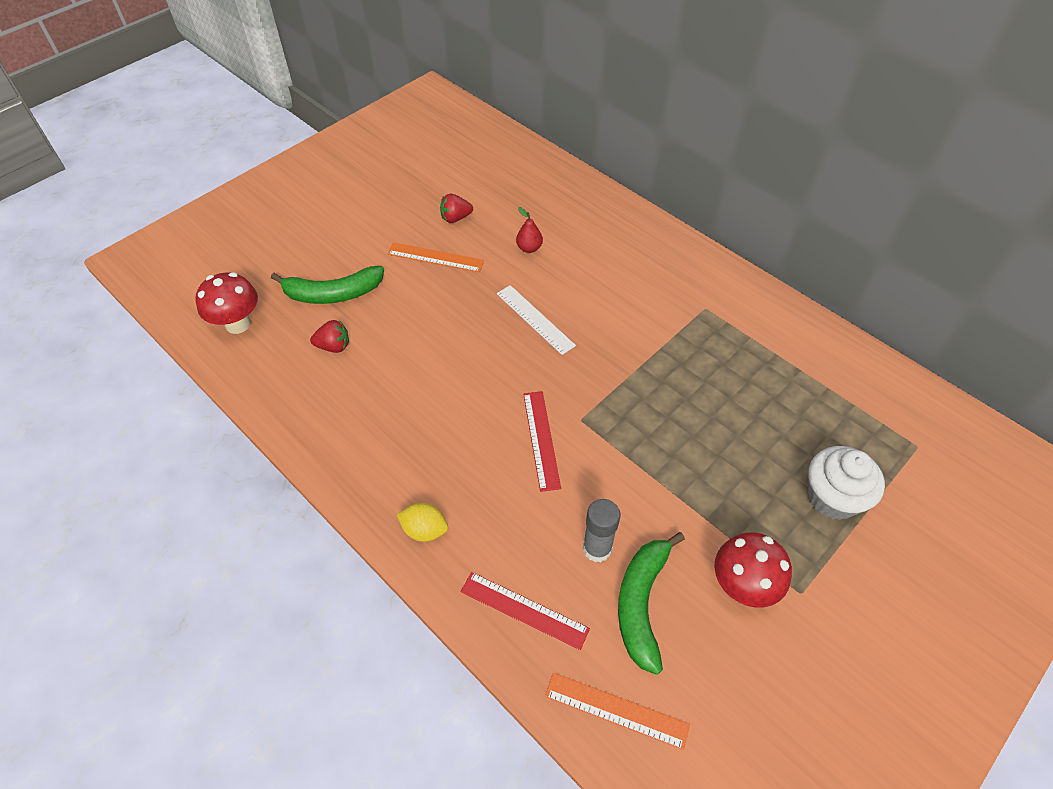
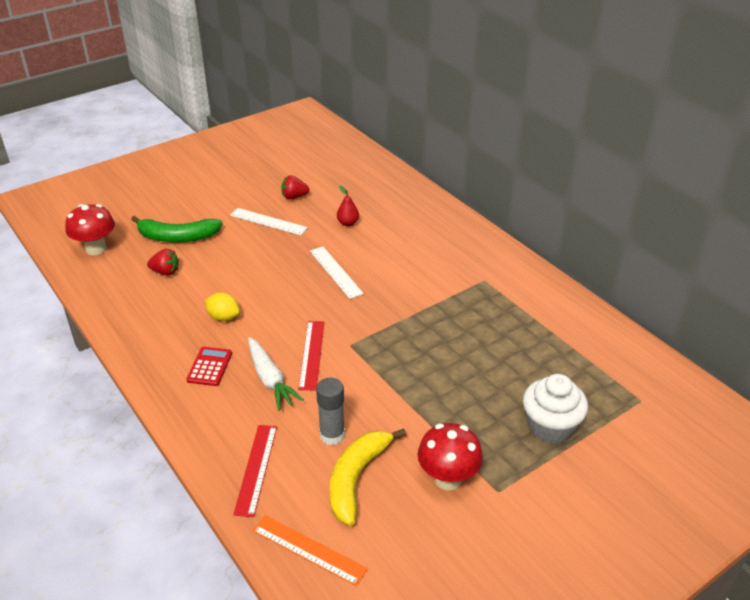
camera: 10 degrees right, 15 degrees down
orange ruler [387,242,484,272] -> white ruler [230,208,308,235]
yellow lemon [397,503,448,542] -> yellow lemon moved to [205,292,240,321]
red ruler [461,572,590,650] -> red ruler turned 60 degrees clockwise [233,425,277,517]
green banana [618,532,685,675] -> yellow banana [330,429,406,526]
none -> red calculator [187,347,232,386]
none -> white carrot [248,337,304,411]

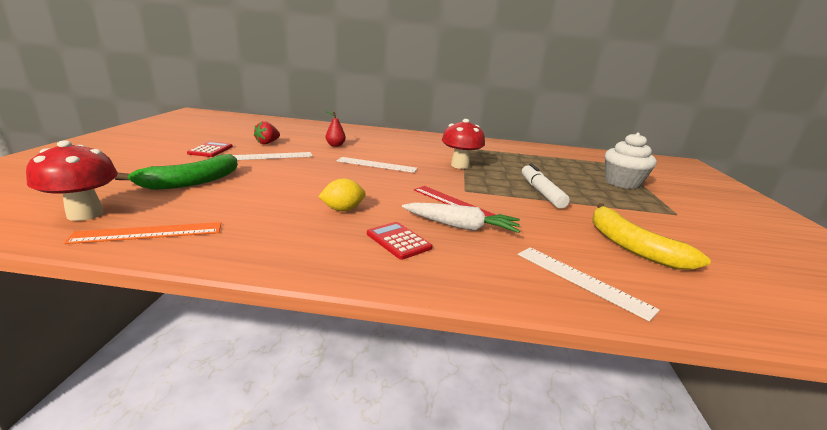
camera: 50 degrees left, 15 degrees down
red strawberry [147,248,179,276] -> none
red ruler [233,425,277,517] -> white ruler [518,247,660,321]
orange ruler [253,515,368,586] -> orange ruler moved to [64,222,221,244]
grey glue stick [316,378,345,445] -> none
red mushroom [417,423,483,490] -> red mushroom moved to [442,119,485,169]
none -> red calculator [187,141,233,157]
none -> white marker [522,163,570,209]

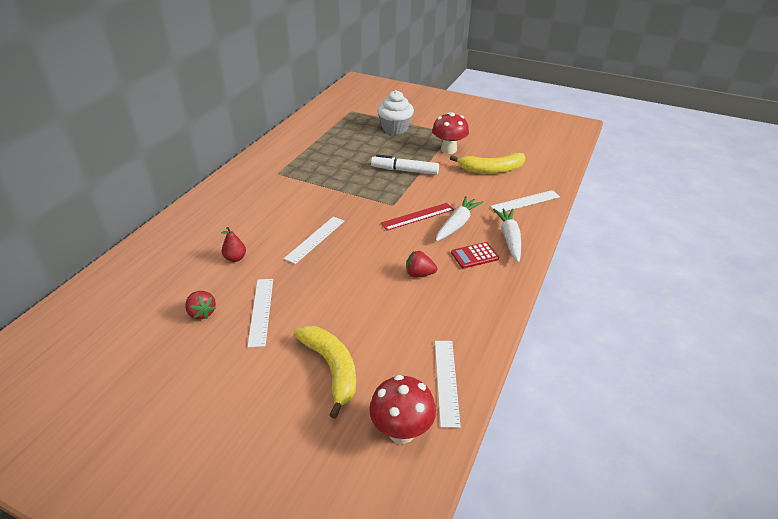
camera: 70 degrees left, 15 degrees up
orange ruler [64,222,221,244] -> white ruler [435,341,461,428]
green banana [114,154,238,190] -> yellow banana [293,326,356,419]
red calculator [187,141,233,157] -> none
yellow lemon [318,179,366,211] -> red strawberry [406,251,437,277]
red mushroom [442,119,485,169] -> red mushroom moved to [432,112,469,154]
none -> white carrot [493,208,521,262]

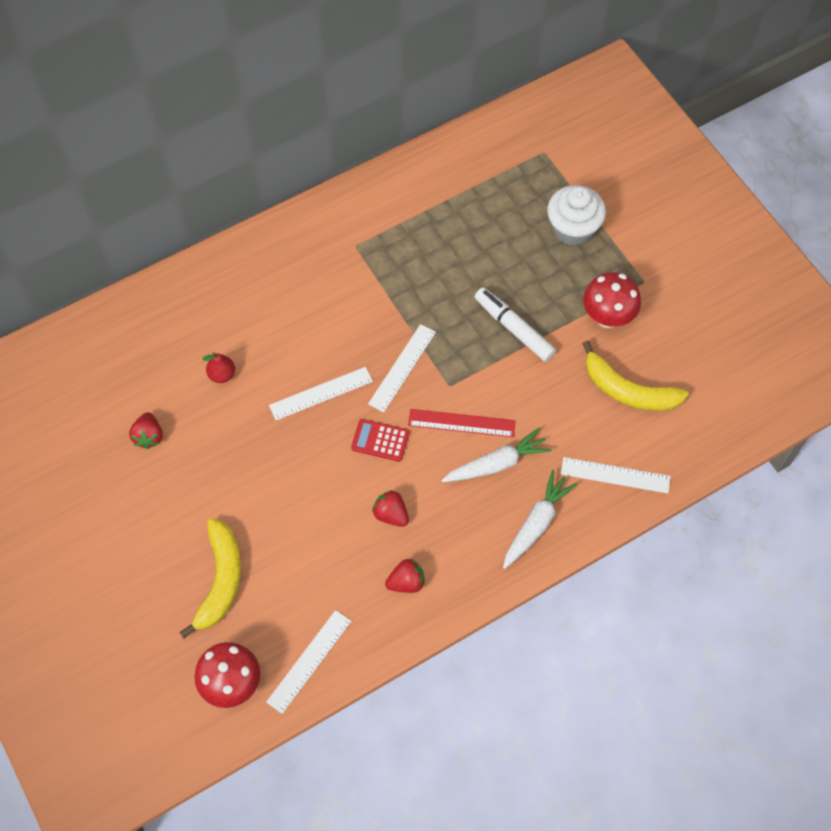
camera: 35 degrees right, 25 degrees up
white ruler [247,279,273,348] -> white ruler moved to [368,324,436,412]
red calculator [451,242,499,269] -> red calculator moved to [351,419,410,462]
none -> red strawberry [385,559,425,593]

